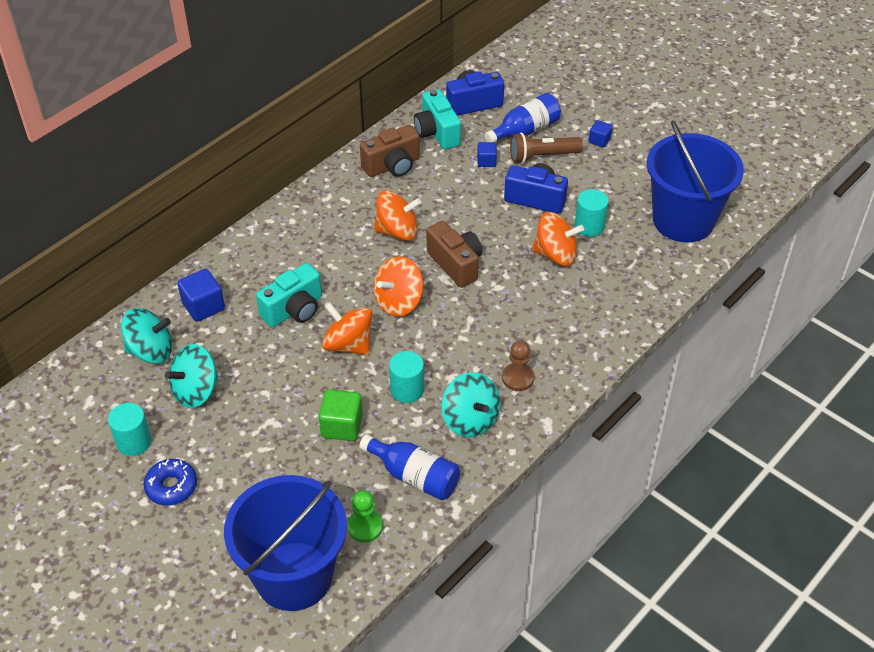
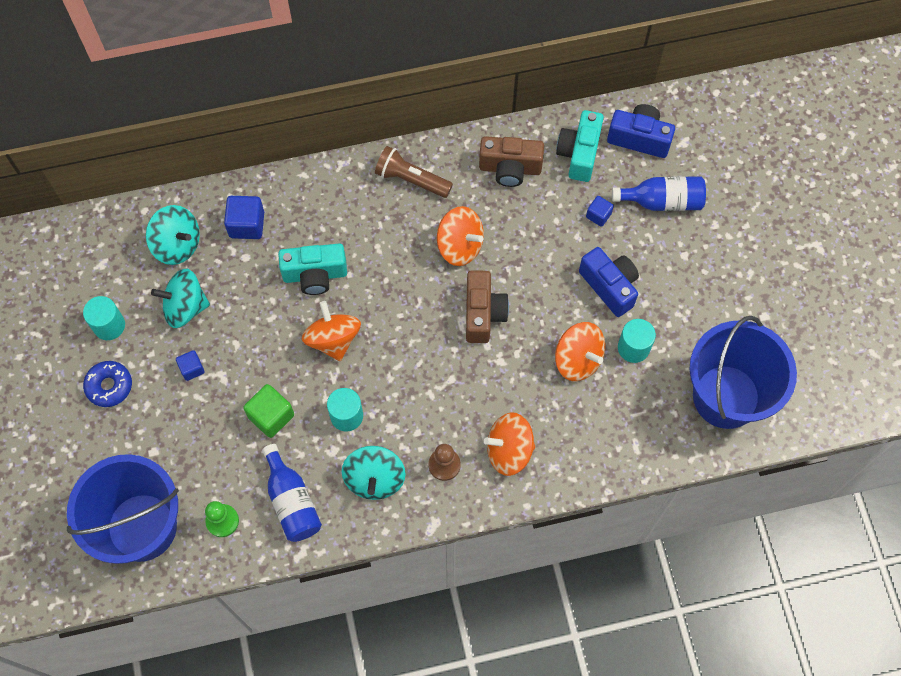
camera: 35 degrees right, 20 degrees up
orange spinning top [374,256,424,317] -> orange spinning top moved to [484,412,535,476]
brown flashlight [510,133,583,163] -> brown flashlight moved to [375,146,453,198]
blue cube [589,120,613,148] -> blue cube moved to [176,350,205,381]

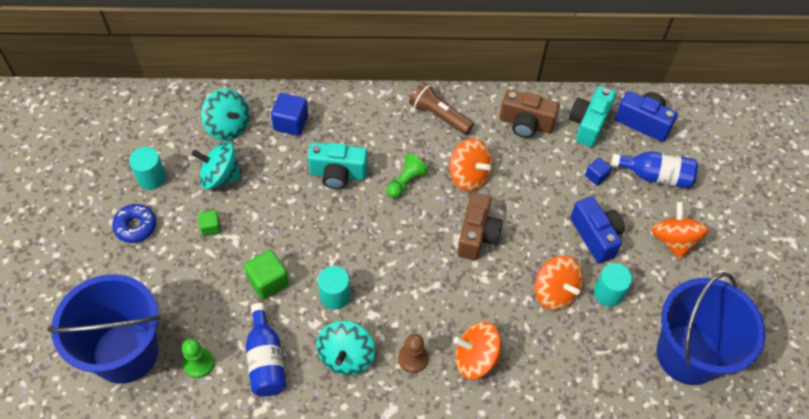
camera: 10 degrees right, 10 degrees down
blue cube [176,350,205,381] -> green cube [198,210,221,236]
orange spinning top [302,301,361,361] -> orange spinning top moved to [651,202,709,259]
none -> green pawn [386,154,428,198]

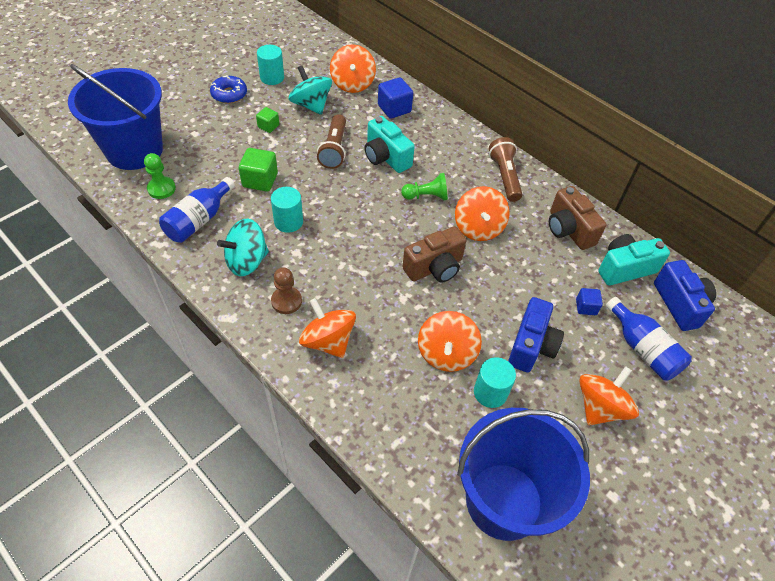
camera: 45 degrees right, 5 degrees down
turquoise spinning top [201,89,250,141] -> orange spinning top [330,44,376,93]
none -> brown flashlight [317,114,346,169]

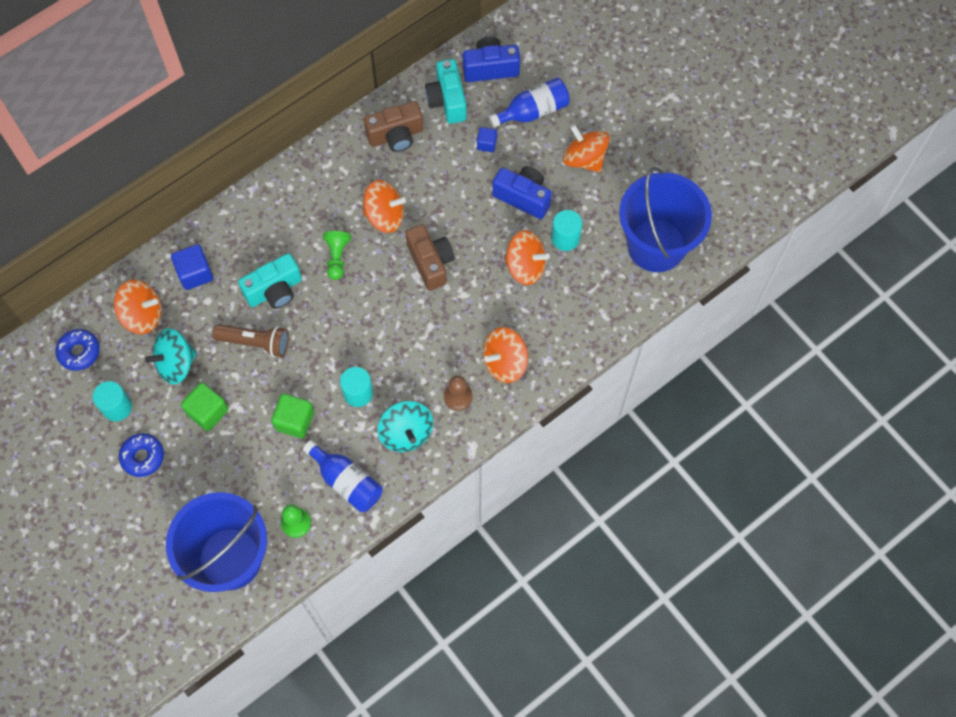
camera: 80 degrees left, 15 degrees up
green cube [256,107,279,133] -> green cube [181,382,228,431], size x1.67
brown flashlight [489,137,523,202] -> none
none -> blue donut [55,329,100,371]

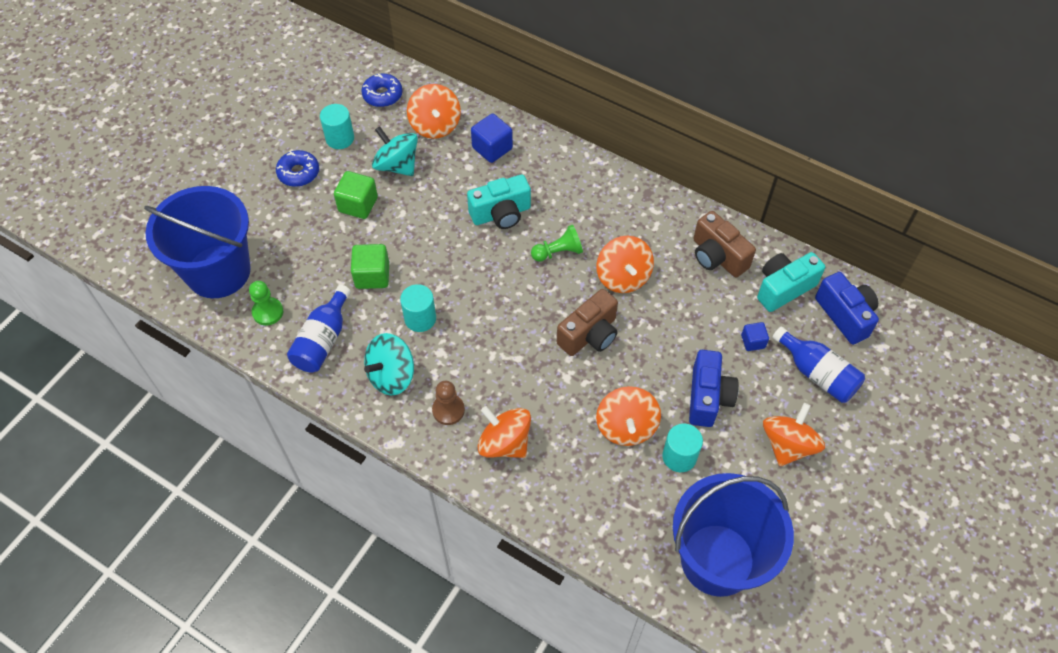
camera: 70 degrees right, 10 degrees down
brown flashlight [213,324,289,357] -> none
turquoise camera [238,253,302,309] -> turquoise camera turned 60 degrees counterclockwise [467,174,531,229]

